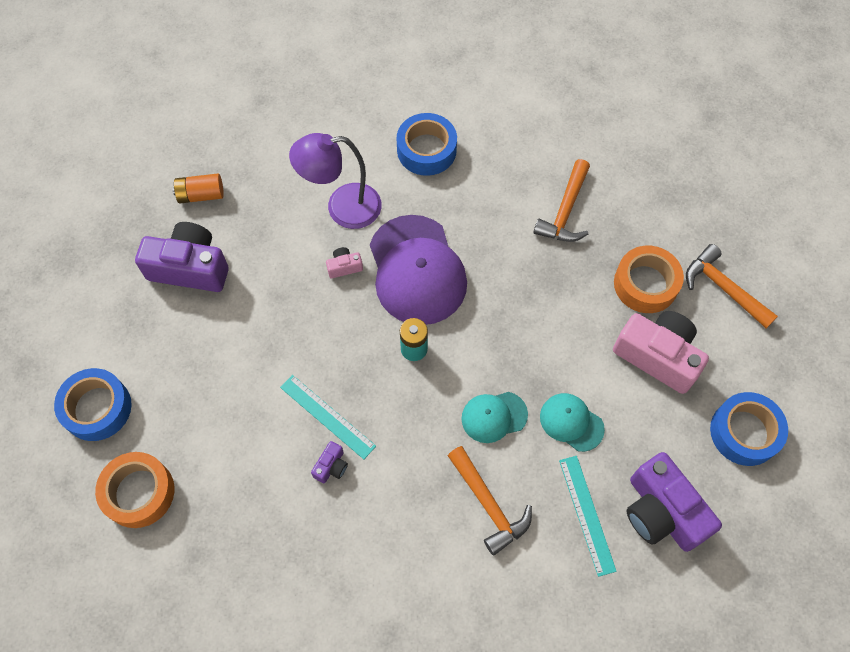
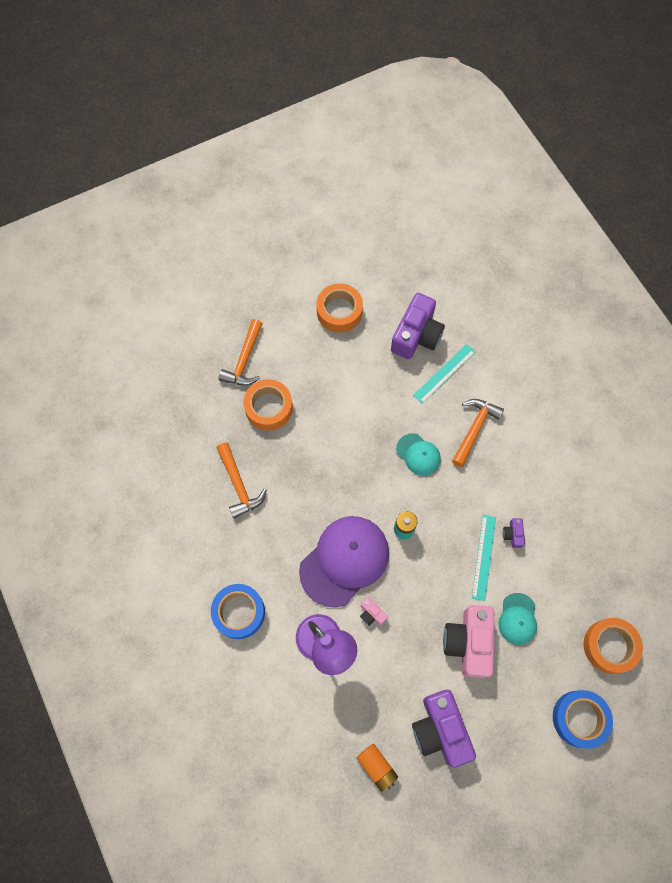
camera: 120 degrees left, 5 degrees up
purple camera [311,441,348,483] -> purple camera turned 90 degrees counterclockwise [503,518,525,548]
orange hammer [533,159,590,242] -> orange hammer turned 75 degrees clockwise [217,442,267,519]
turquoise cap [540,393,605,452] -> turquoise cap moved to [498,593,537,645]
pink camera [613,311,709,394] -> pink camera moved to [443,605,494,678]
blue tape [710,392,788,466] -> orange tape [316,283,363,333]

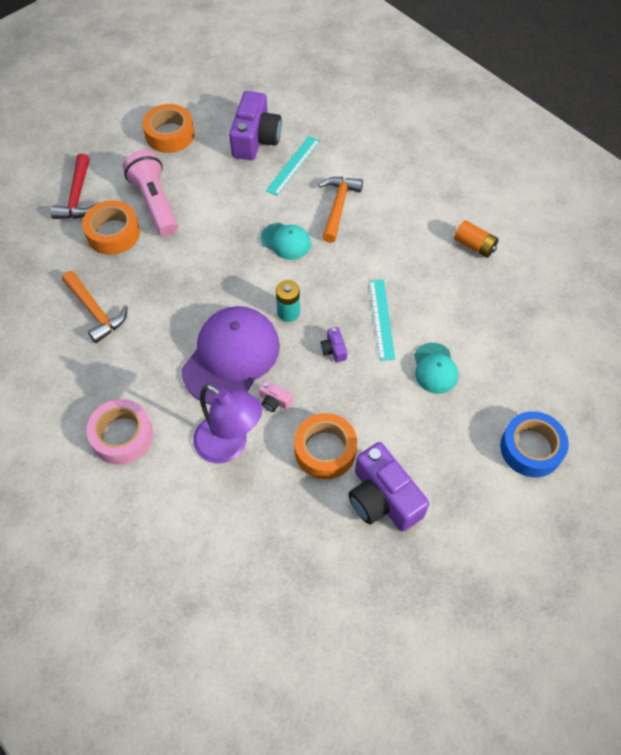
camera: 15 degrees left, 10 degrees down
blue tape [211,584,265,639] -> pink tape [86,399,153,465]
orange hammer [219,319,263,386] -> red hammer [51,154,96,219]
orange battery [357,743,398,792] -> orange battery moved to [454,220,499,258]
pink camera [443,605,494,678] -> none
purple camera [503,518,525,548] -> purple camera moved to [321,327,347,362]
orange tape [584,618,643,674] -> orange tape moved to [294,413,357,479]
none -> pink flashlight [123,150,178,236]

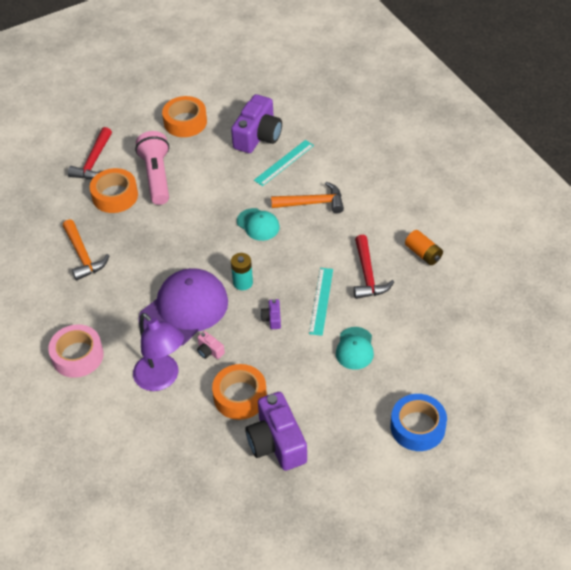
camera: 15 degrees right, 10 degrees down
orange hammer [319,177,363,243] -> orange hammer turned 60 degrees clockwise [271,182,344,213]
none -> red hammer [354,235,394,299]

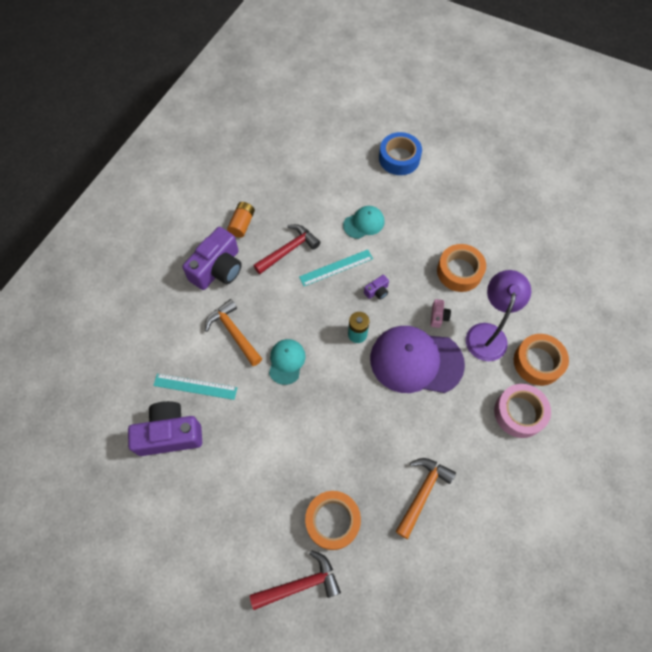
camera: 125 degrees left, 15 degrees up
pink flashlight [135,131,169,205] -> none
orange tape [162,96,207,137] -> orange tape moved to [514,334,569,386]
purple camera [245,392,307,471] -> purple camera moved to [182,227,242,290]

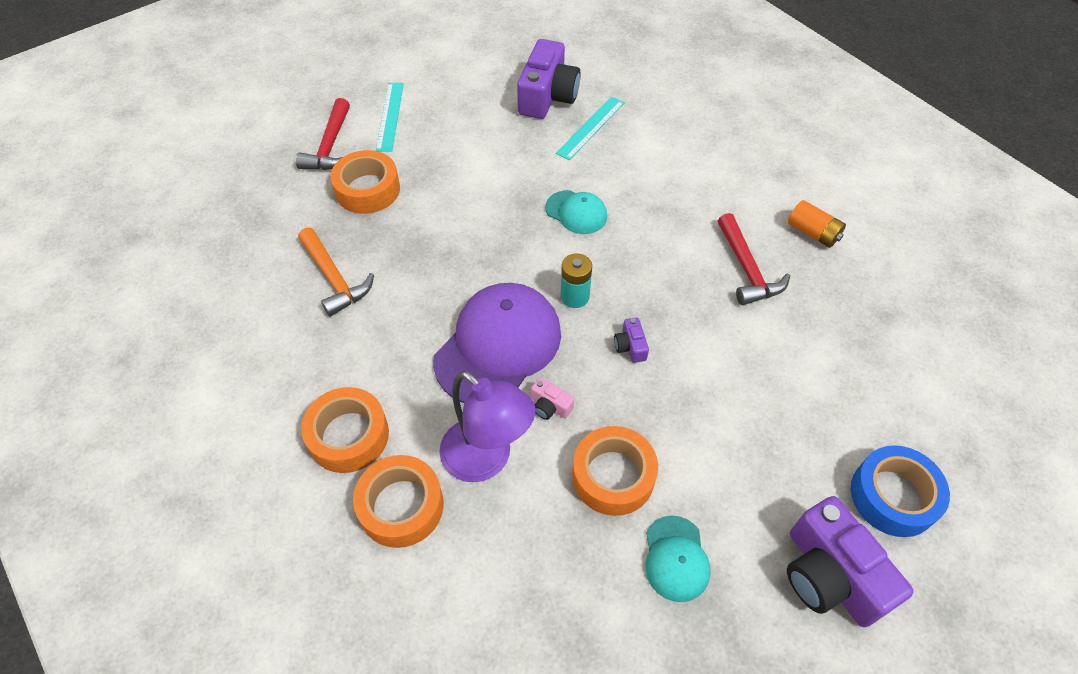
camera: 115 degrees right, 10 degrees down
purple camera [182,227,242,290] -> purple camera moved to [787,496,914,627]
orange hammer [205,299,262,366] -> none
turquoise ruler [299,250,373,286] -> turquoise ruler moved to [376,83,404,152]
turquoise cap [343,206,385,239] -> turquoise cap moved to [645,515,711,602]
pink tape [494,384,551,438] -> orange tape [301,387,389,473]

